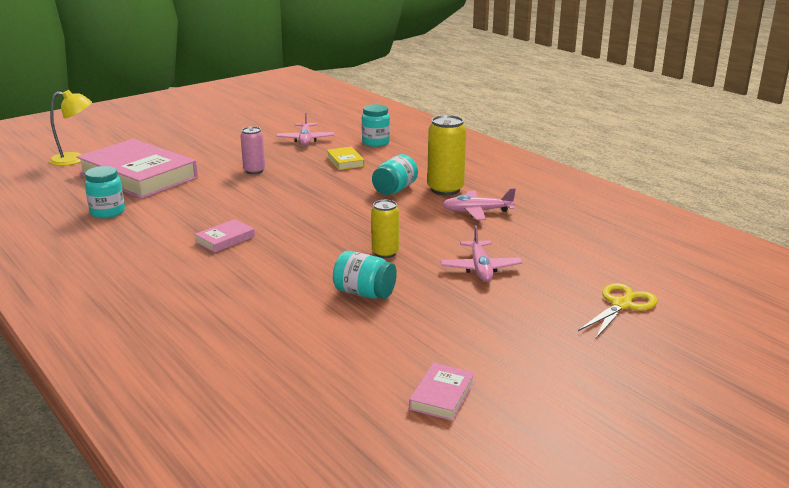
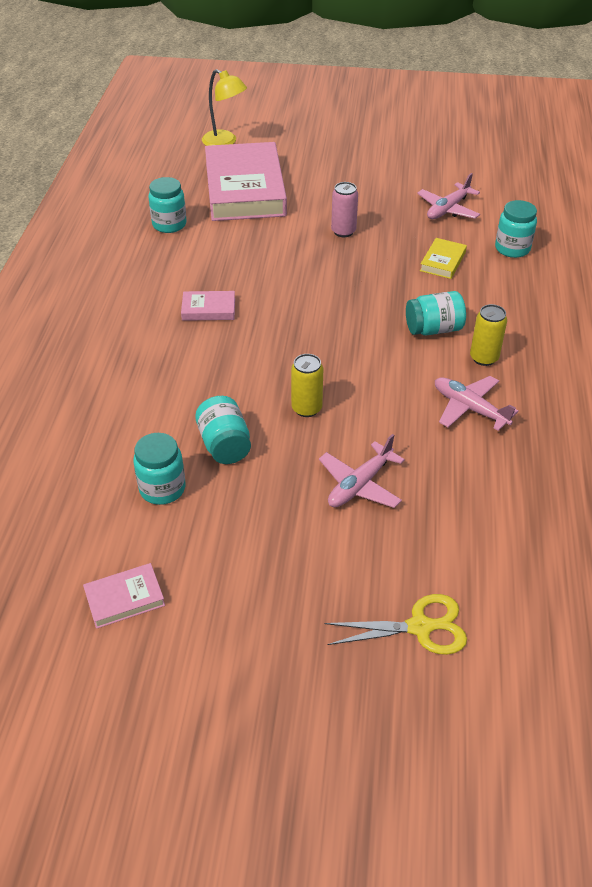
camera: 45 degrees right, 20 degrees up
yellow can [427,115,466,195] -> yellow can [470,304,507,366], size x0.63
none -> turquoise jar [133,433,185,505]

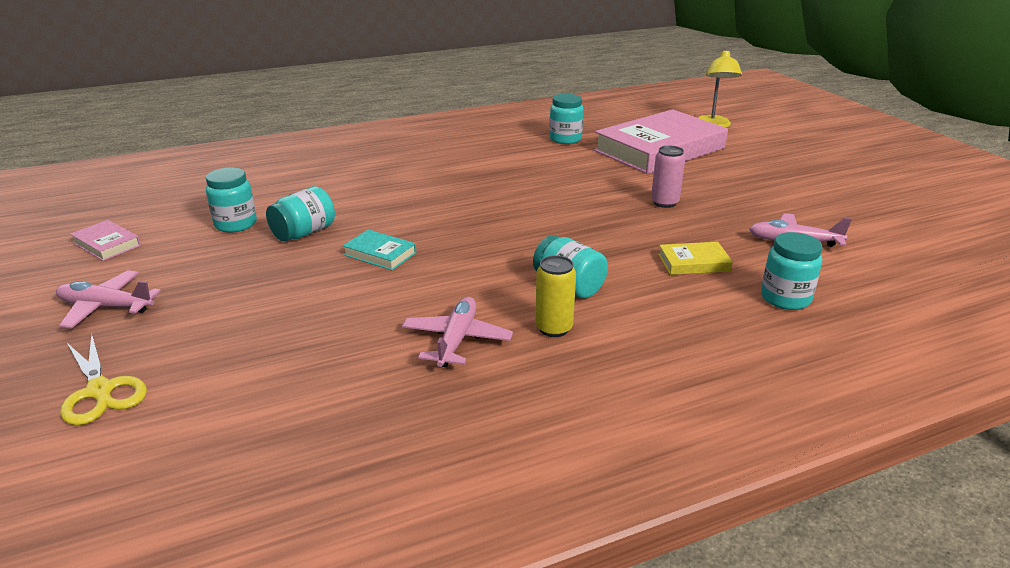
camera: 60 degrees right, 15 degrees down
pink book [181,291,235,321] -> none
yellow can [291,354,323,417] -> turquoise book [343,230,416,270]
pink plane [319,434,405,508] -> pink plane moved to [56,270,161,329]

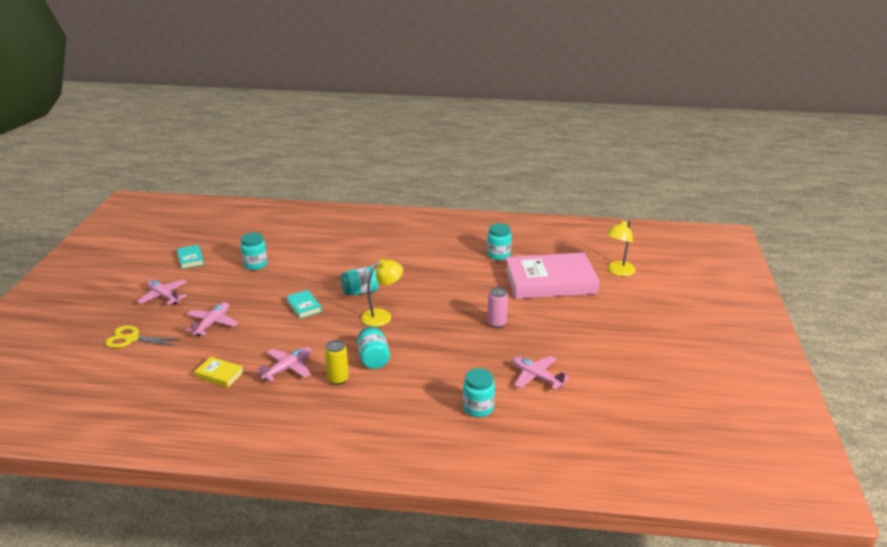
camera: 30 degrees right, 0 degrees up
yellow scissors [60,334,147,425] -> yellow scissors turned 105 degrees clockwise [105,325,182,348]
pink book [70,220,141,261] -> turquoise book [177,245,204,269]
turquoise jar [266,186,335,241] -> turquoise jar moved to [341,266,378,295]
yellow book [658,242,733,275] -> yellow book moved to [194,357,244,388]
none -> pink plane [185,302,238,336]
none -> yellow lamp [361,259,403,327]

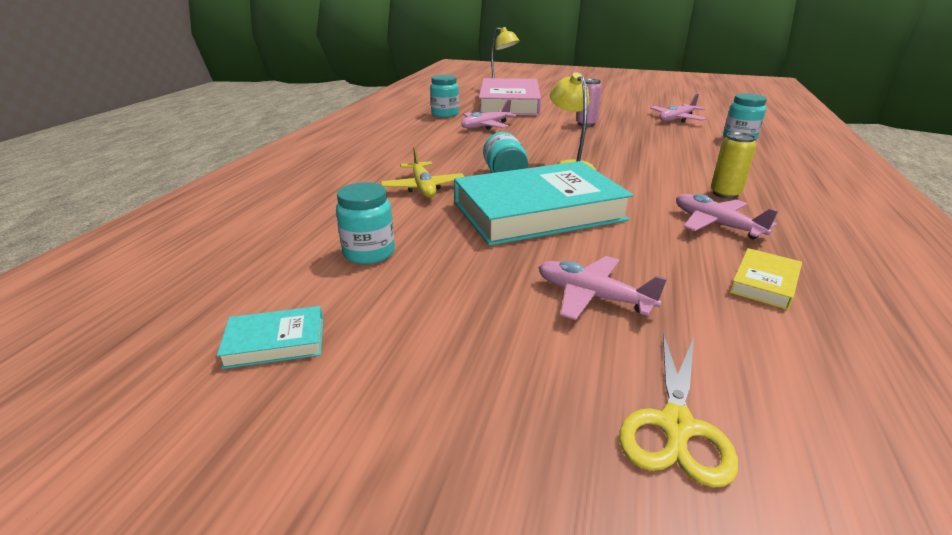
camera: 80 degrees left, 0 degrees up
pink plane [137,279,187,305] -> pink plane moved to [461,100,517,130]
turquoise book [286,290,322,319] -> turquoise book [454,161,633,246], size x2.44
turquoise jar [357,326,390,369] -> none
none -> yellow plane [380,146,465,198]

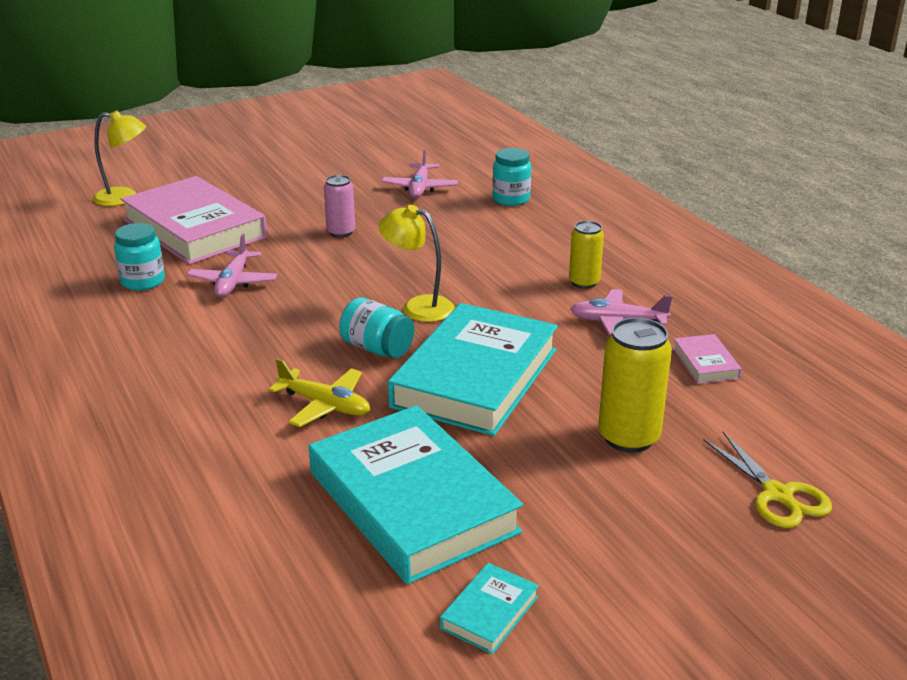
camera: 45 degrees left, 0 degrees up
turquoise jar [336,182,395,264] -> turquoise book [308,405,523,584]
pink plane [538,256,667,320] -> yellow can [598,318,672,453]
yellow book [730,248,802,310] -> pink book [673,334,742,384]

